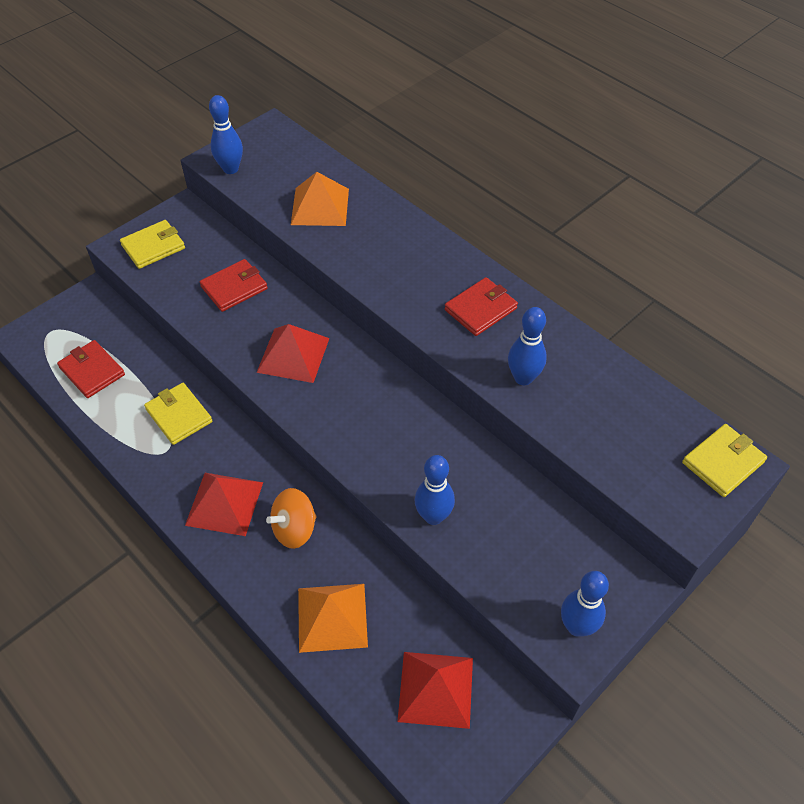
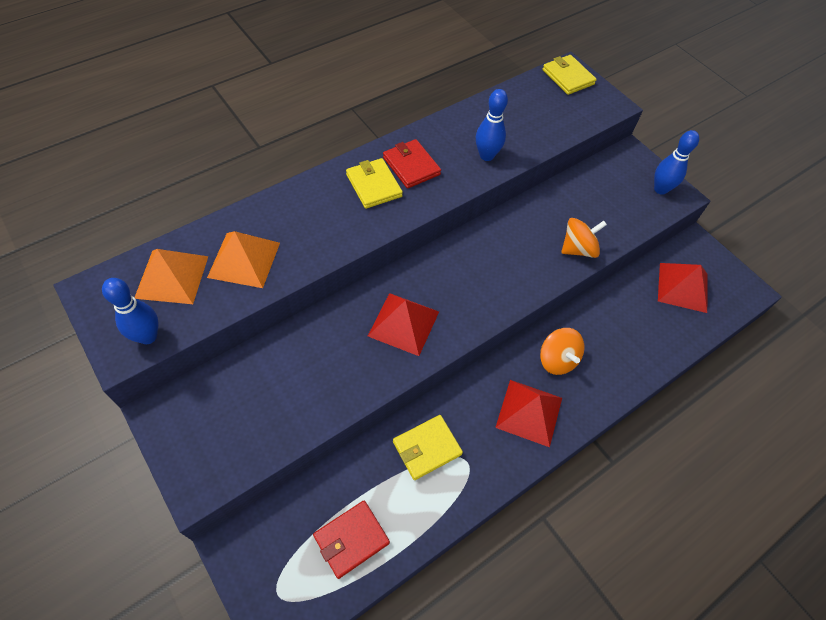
camera: 85 degrees left, 5 degrees up
yellow wallet [120,220,185,269] -> yellow wallet moved to [346,158,403,209]
red wallet [200,259,268,312] -> none
orange pyramid [298,584,368,653] -> orange pyramid moved to [134,249,208,304]
blue bowling pin [415,455,455,525] -> orange spinning top [561,218,607,258]

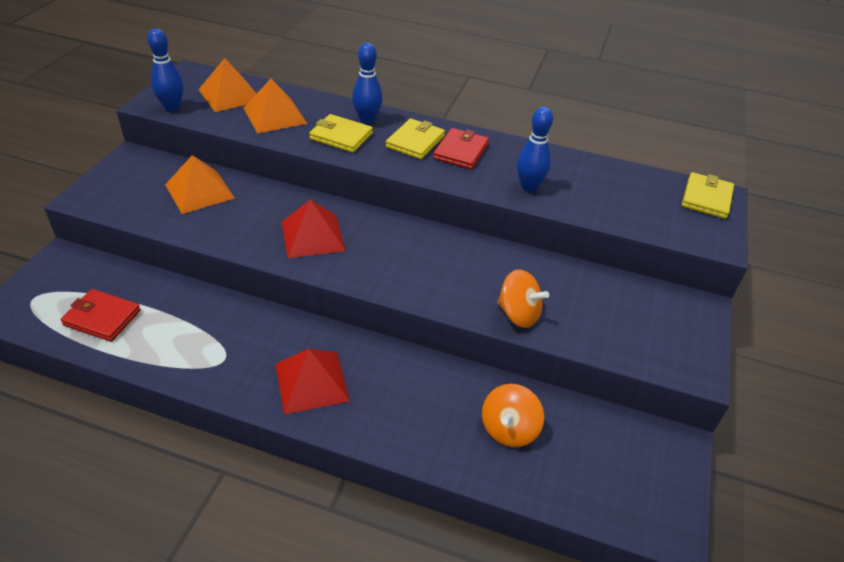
camera: 55 degrees right, 15 degrees down
yellow wallet [393,415,463,480] -> yellow wallet moved to [309,114,373,153]
orange spinning top [540,328,584,375] -> orange spinning top moved to [482,384,544,447]
blue bowling pin [654,130,699,195] -> blue bowling pin moved to [352,43,383,124]
red pyramid [658,263,708,313] -> none
none -> orange pyramid [165,155,235,214]

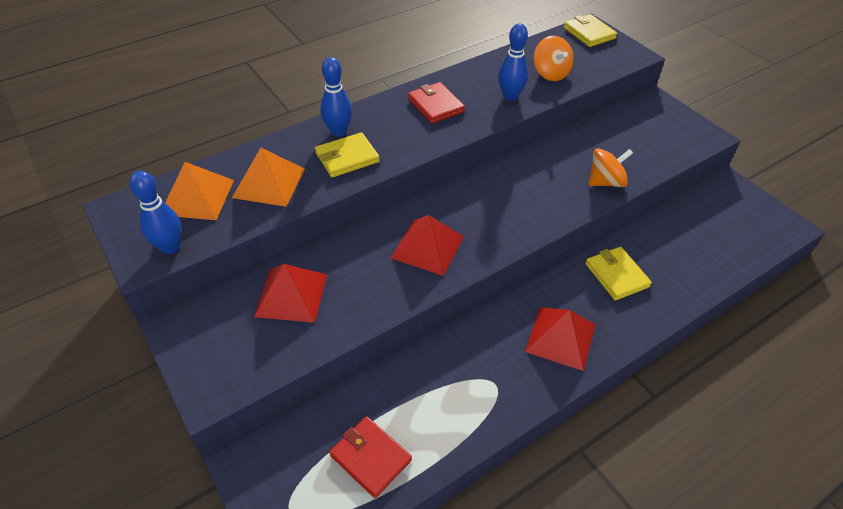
camera: 50 degrees left, 5 degrees up
red wallet [60,289,141,342] -> red wallet turned 75 degrees clockwise [329,416,412,498]
orange pyramid [165,155,235,214] -> red pyramid [254,264,327,323]
yellow wallet [386,118,445,159] -> yellow wallet moved to [585,247,652,301]
orange spinning top [482,384,544,447] -> orange spinning top moved to [534,36,574,81]

